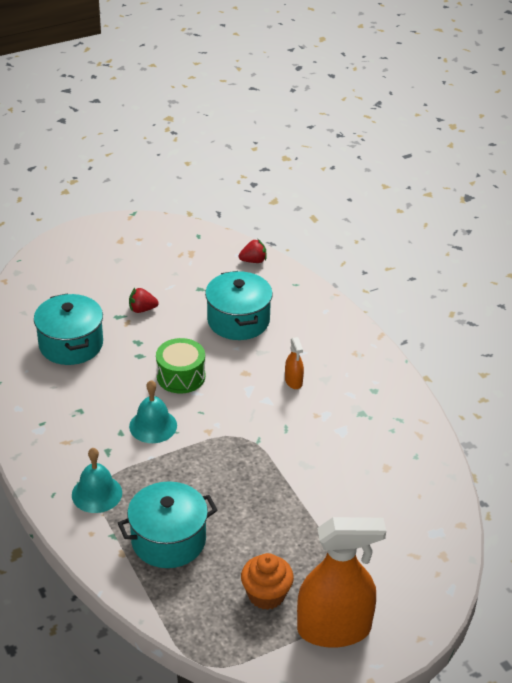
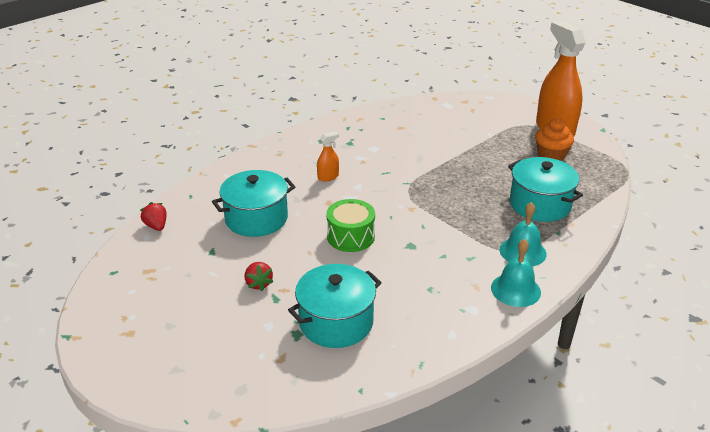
camera: 105 degrees left, 5 degrees down
turquoise bell [129,380,177,443] -> turquoise bell moved to [491,239,541,307]

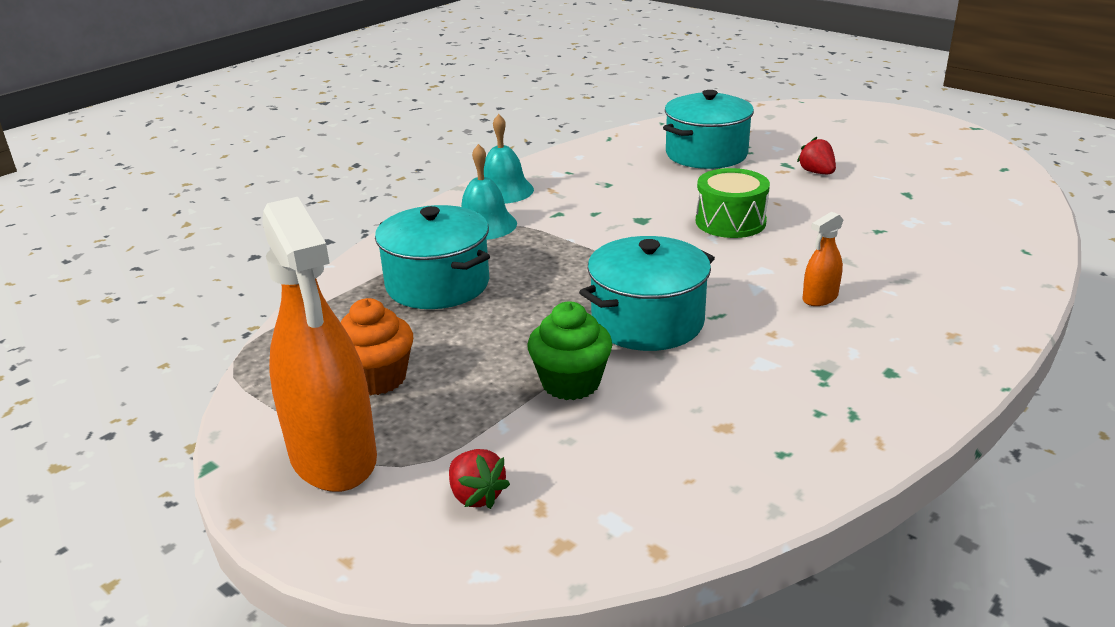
camera: 175 degrees right, 5 degrees down
red strawberry [140,202,167,231] -> red strawberry moved to [449,449,510,509]
turquoise pot [212,170,295,237] -> turquoise pot moved to [579,236,715,351]
none -> green cupcake [528,301,612,400]

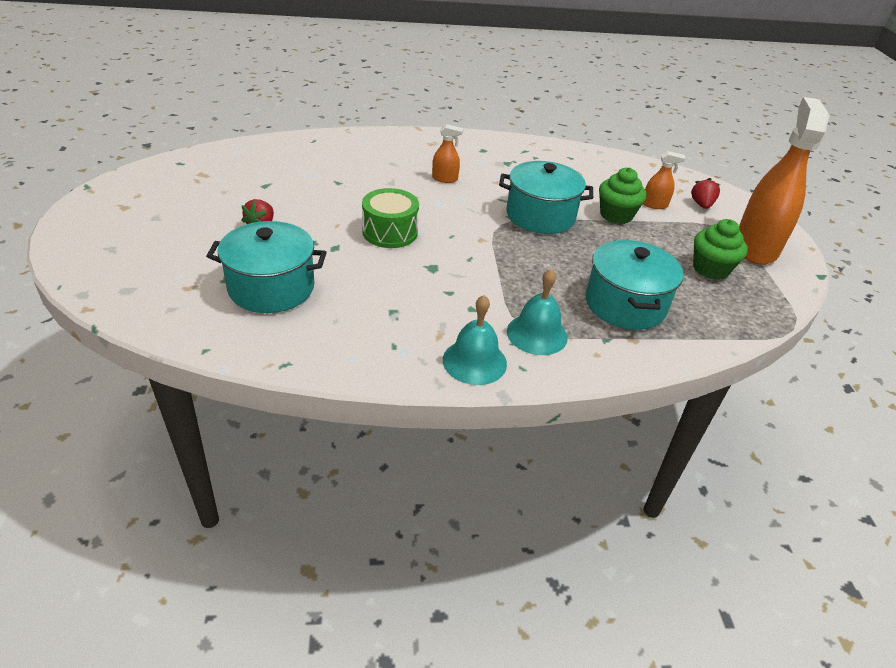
camera: 140 degrees left, 10 degrees up
orange cupcake [341,298,413,395] -> green cupcake [693,219,748,280]
none -> orange spray bottle [643,151,686,209]

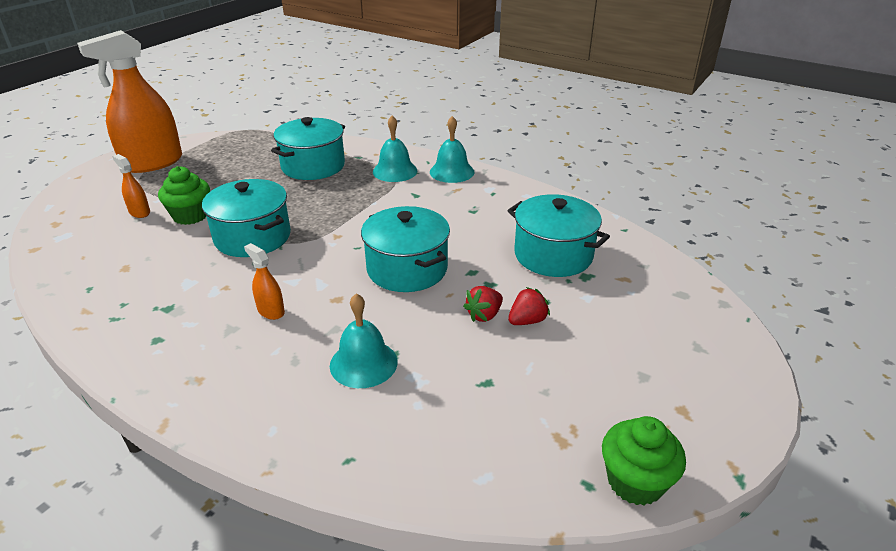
camera: 140 degrees left, 5 degrees down
green drum [362,188,419,248] -> turquoise pot [361,206,450,292]
red strawberry [691,178,720,209] -> red strawberry moved to [463,286,503,322]
green cupcake [693,219,748,280] -> green cupcake moved to [602,416,686,505]
none -> turquoise bell [330,293,398,388]

